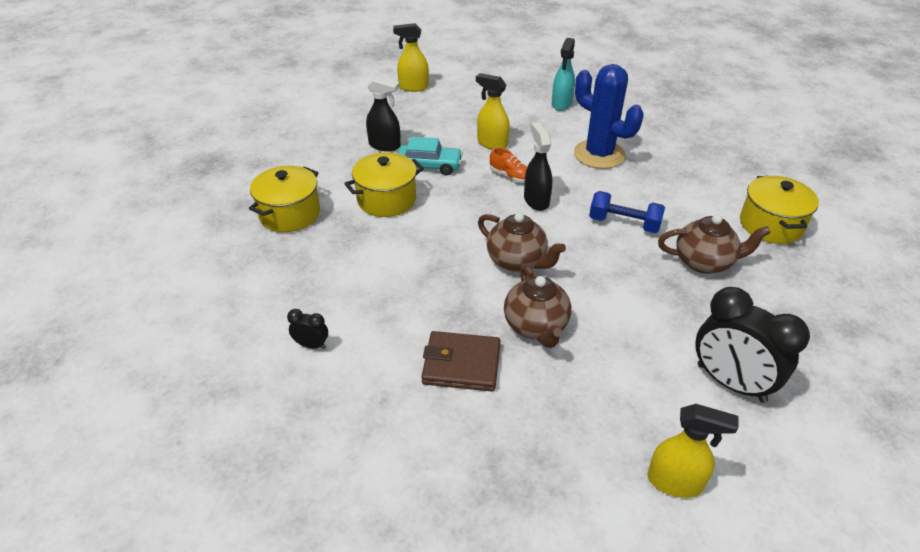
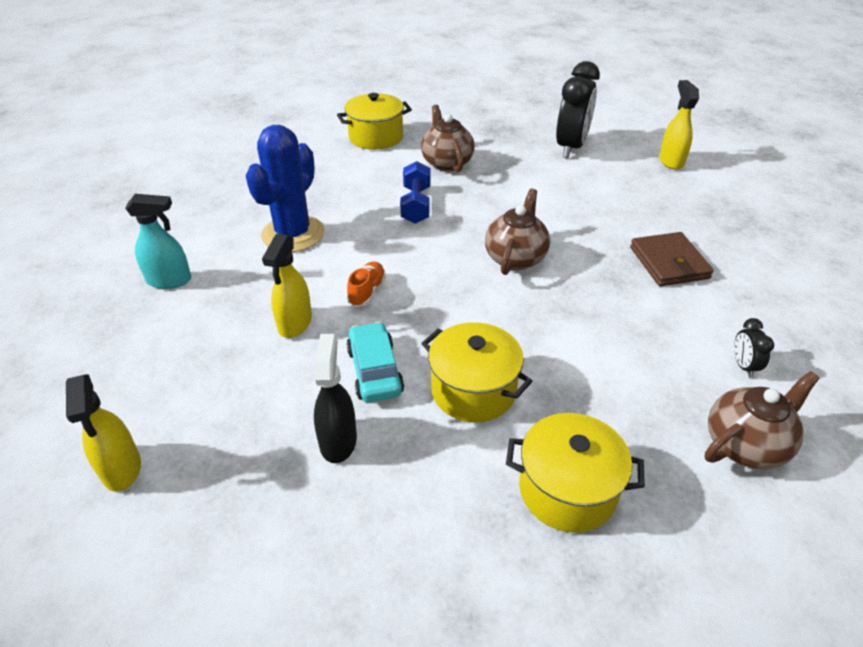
camera: 110 degrees left, 0 degrees up
brown teapot [504,265,571,348] -> brown teapot moved to [704,371,819,469]
black spray bottle [524,122,552,211] -> none

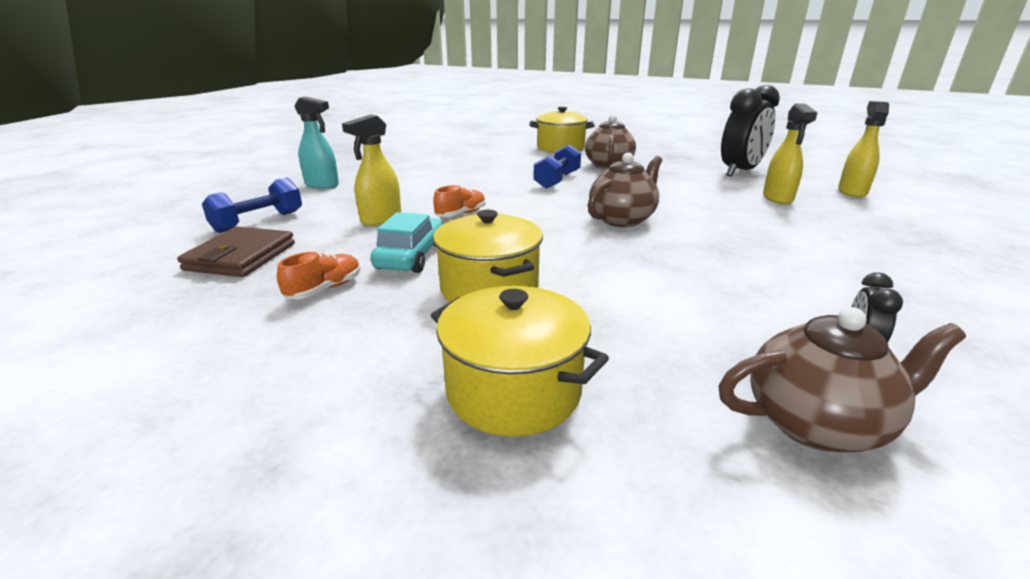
camera: 25 degrees right, 15 degrees down
yellow spray bottle [66,374,141,492] -> yellow spray bottle moved to [763,104,818,204]
blue cactus [246,125,325,252] -> none
black spray bottle [314,334,357,463] -> orange shoe [277,251,361,300]
brown wallet [630,232,714,286] -> brown wallet moved to [177,227,295,277]
none -> blue dumbbell [202,177,302,233]

